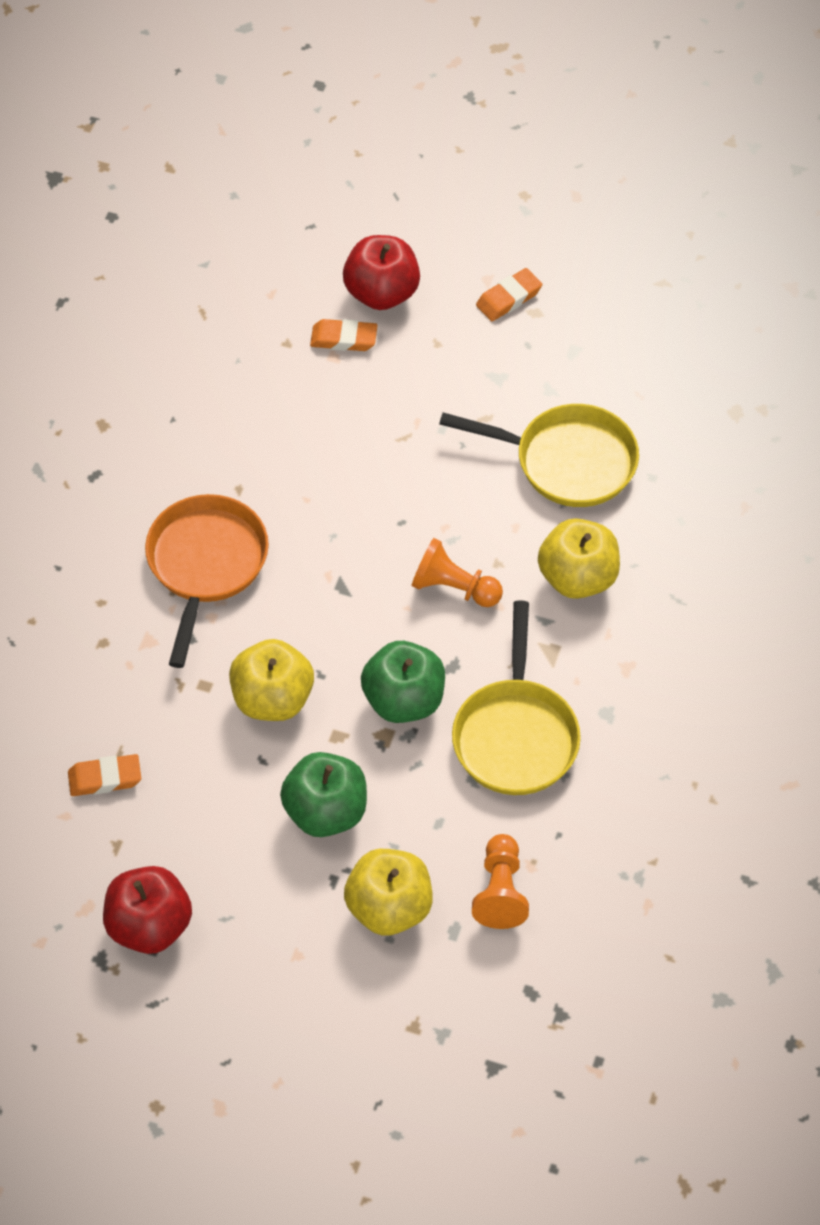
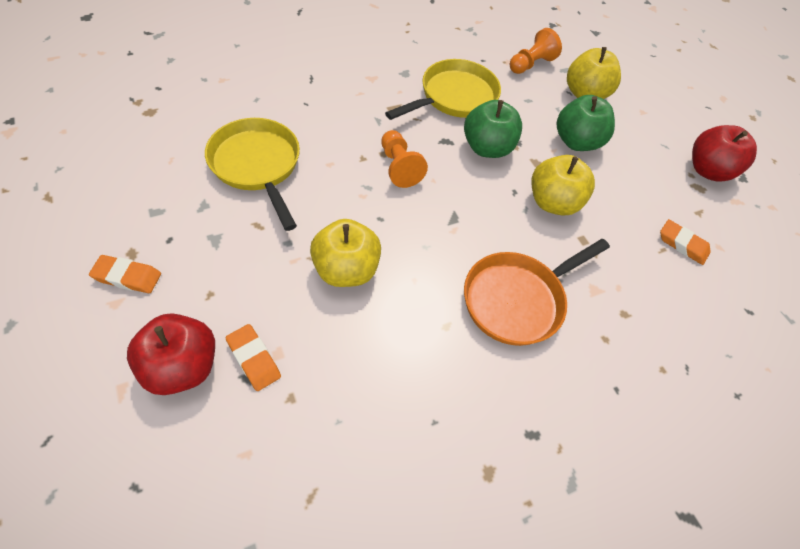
camera: 140 degrees left, 0 degrees up
yellow apple [538,518,620,599] -> yellow apple moved to [310,219,381,287]

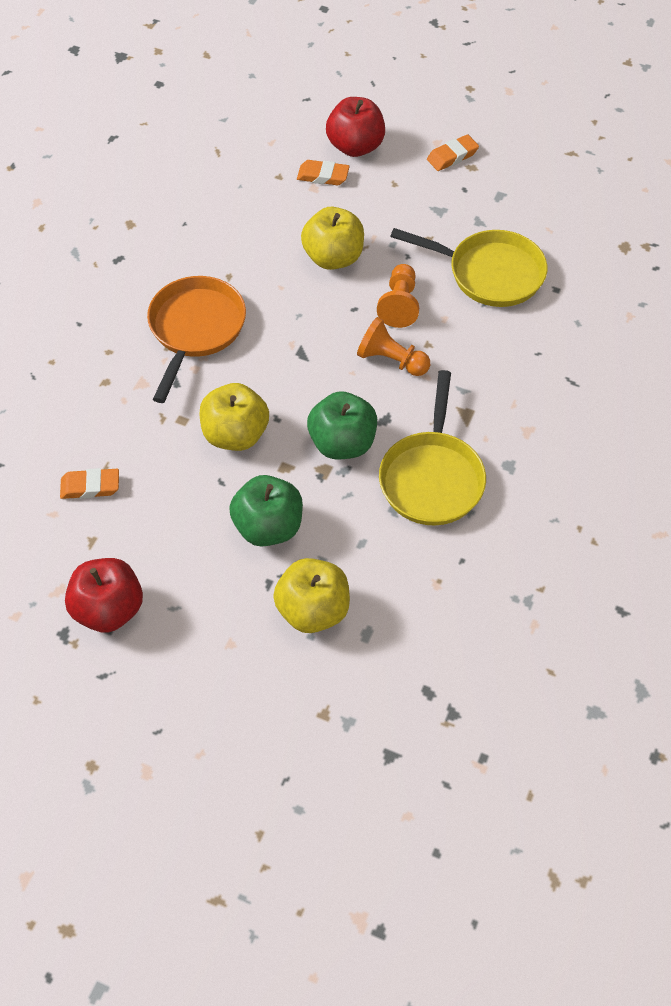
camera: 145 degrees right, 0 degrees up
orange pawn [510,28,562,74] -> orange pawn moved to [377,264,419,328]

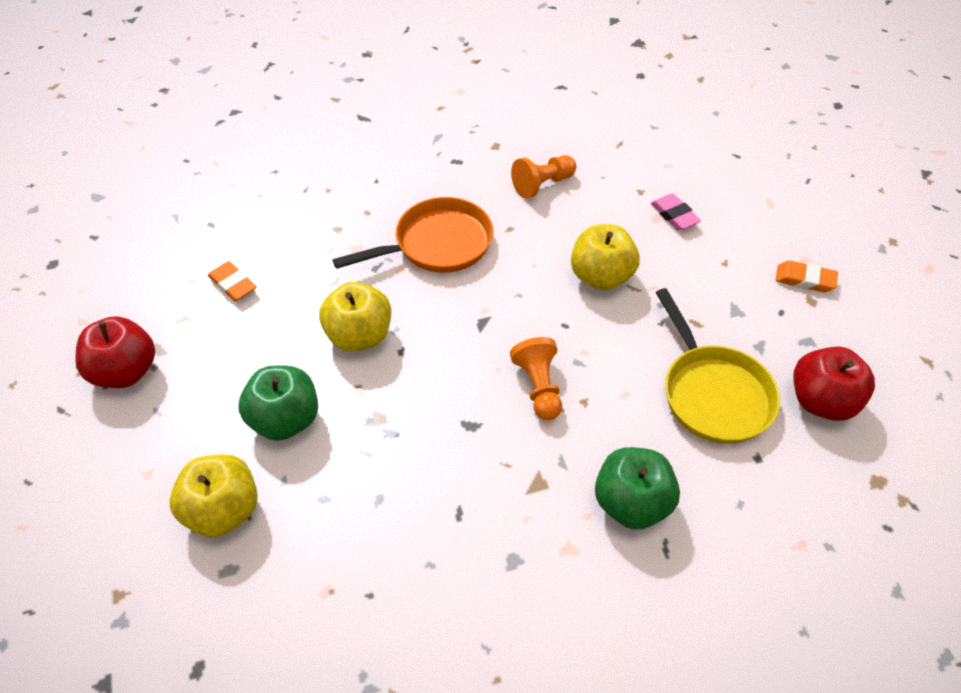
camera: 50 degrees right, 5 degrees down
orange eraser [297,160,350,185] -> pink eraser [651,193,701,230]
green apple [307,391,377,459] -> green apple moved to [595,447,680,530]
red apple [326,97,385,157] -> red apple moved to [794,347,875,421]
orange pawn [377,264,419,328] -> orange pawn moved to [511,155,576,199]
yellow pan [379,370,486,525] -> none

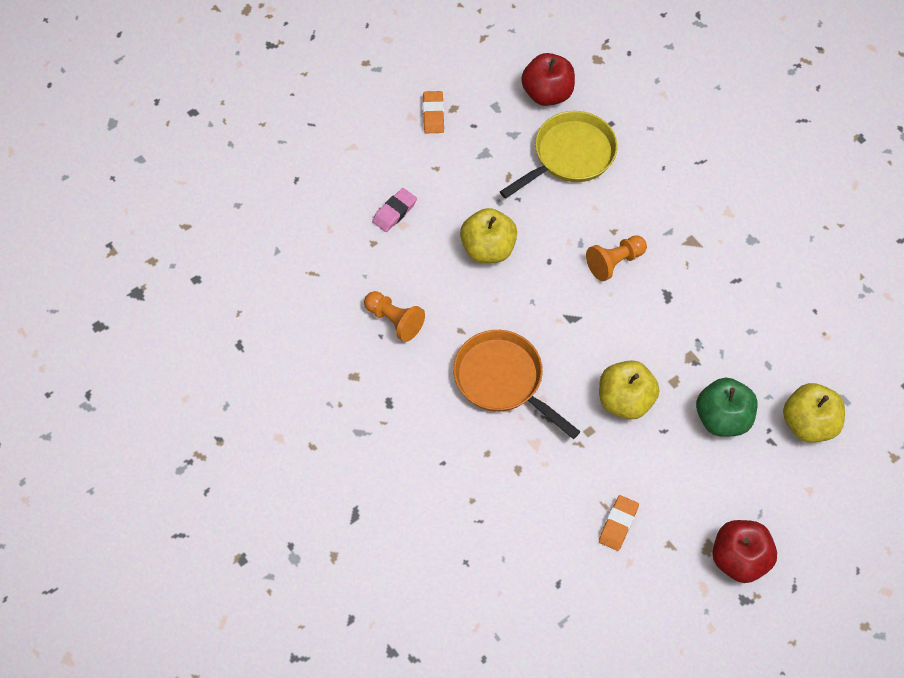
camera: 110 degrees left, 10 degrees up
green apple [595,447,680,530] -> none

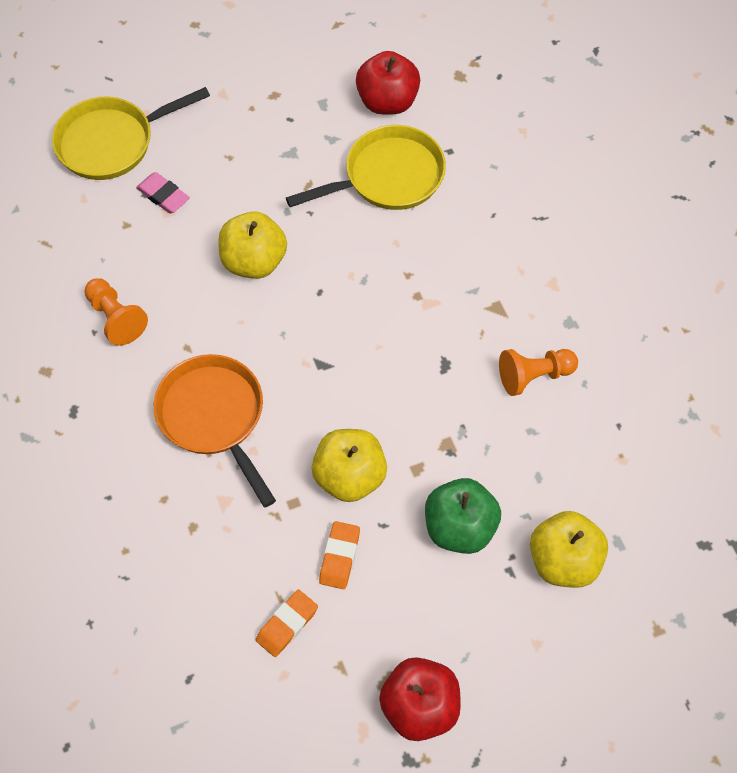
camera: 15 degrees right, 0 degrees up
pink eraser [372,188,417,232] -> pink eraser turned 75 degrees clockwise [136,172,190,214]
orange eraser [423,91,444,133] -> orange eraser moved to [319,521,360,589]
orange pawn [586,235,647,281] -> orange pawn moved to [499,349,578,396]
none -> yellow pan [52,87,210,180]

